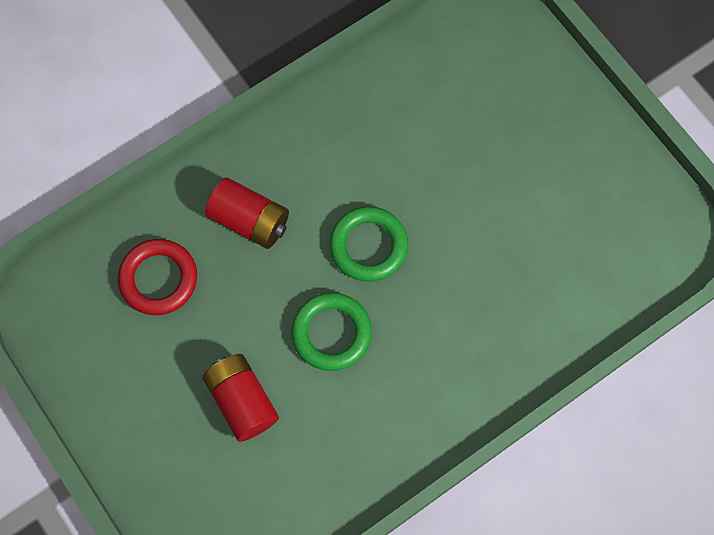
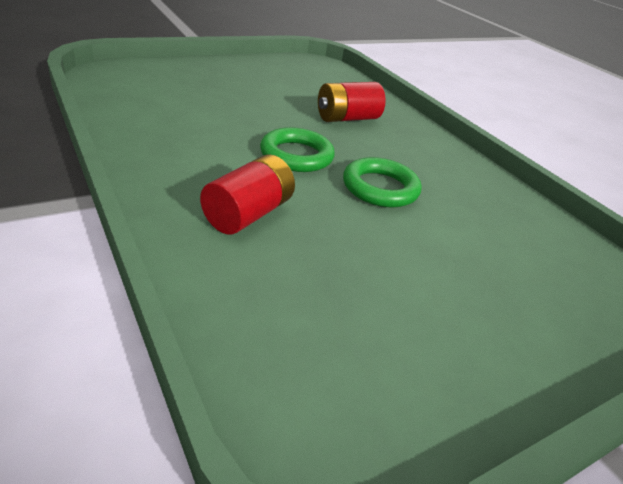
camera: 90 degrees left, 35 degrees down
red ring [118,239,197,315] -> none
red battery [202,354,279,442] -> red battery moved to [318,82,386,122]

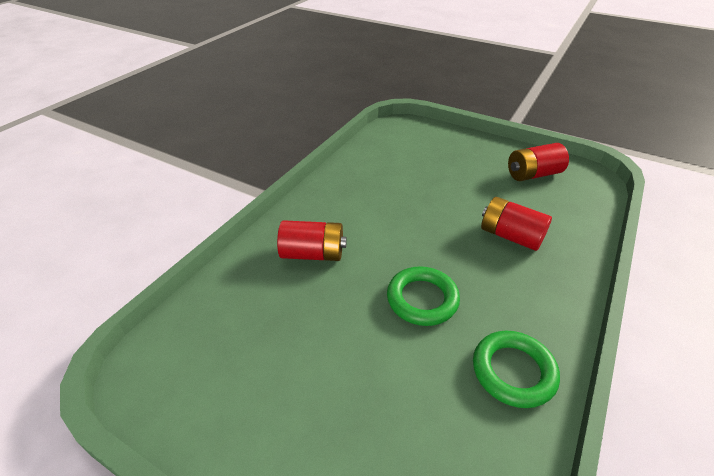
camera: 65 degrees right, 5 degrees up
green ring [260,127,335,172] -> green ring moved to [473,331,560,408]
none -> red battery [508,143,569,181]

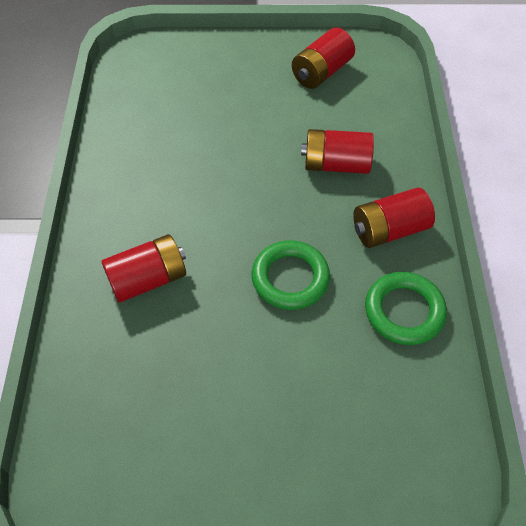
camera: 30 degrees left, 15 degrees up
none -> red battery [353,187,435,248]

